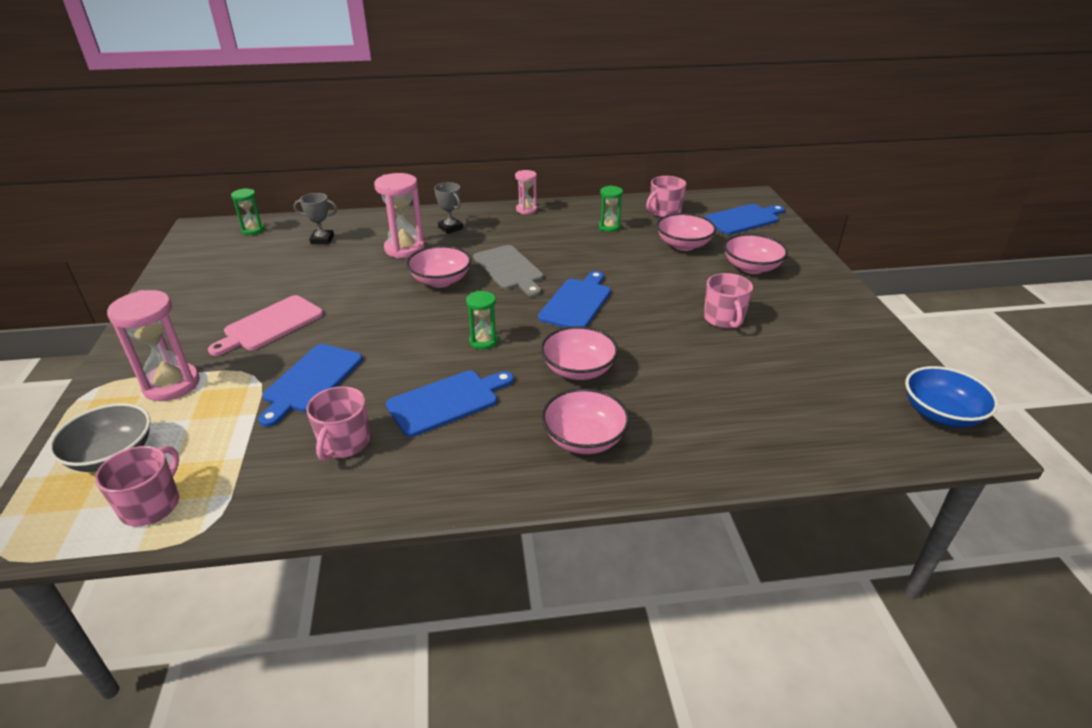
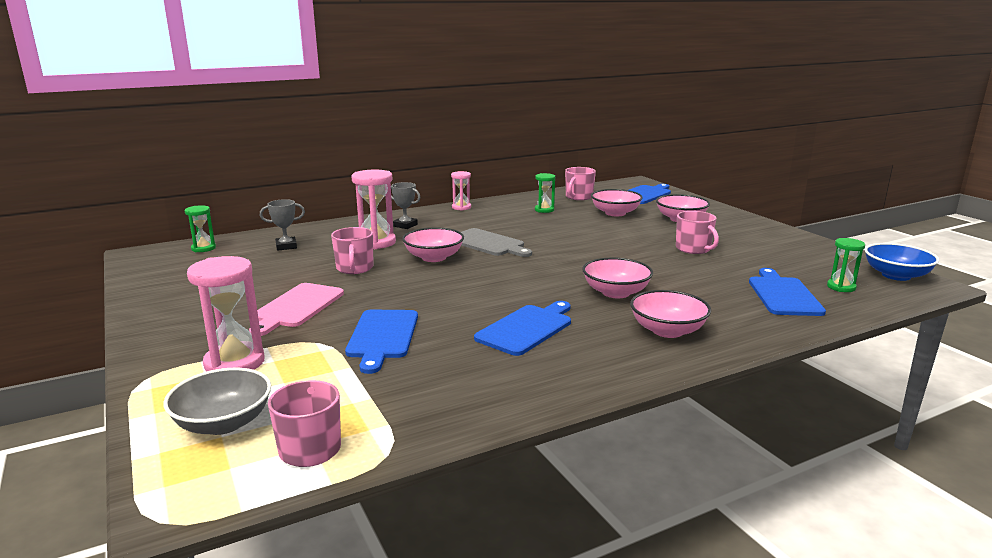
camera: 20 degrees left, 15 degrees down
pink mug [306,386,370,461] -> pink mug moved to [331,227,373,274]
green hourglass [466,291,498,350] -> green hourglass moved to [827,238,865,292]
blue cutting board [538,271,611,328] -> blue cutting board moved to [749,268,826,316]

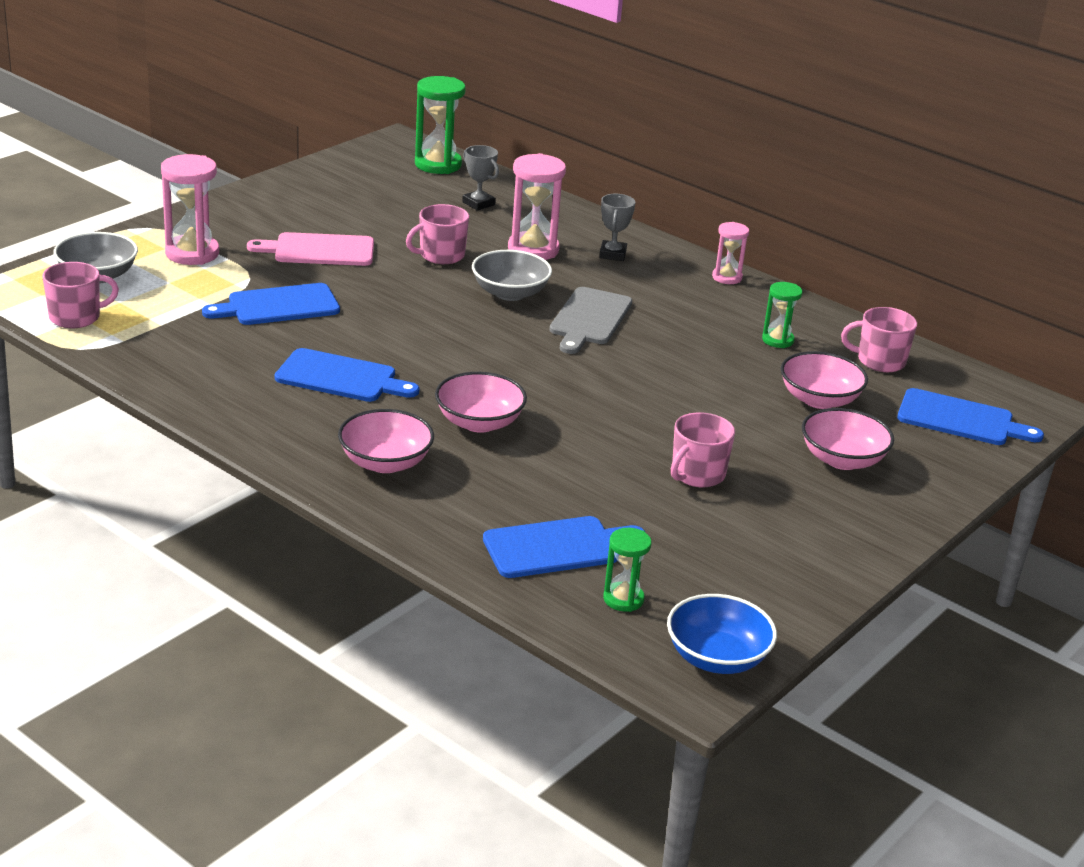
camera: 65 degrees right, 10 degrees up
green hourglass [184,205,216,252] -> green hourglass [415,76,466,174], size x1.72
pink bowl [402,227,464,262] -> grey bowl [472,250,552,301]

